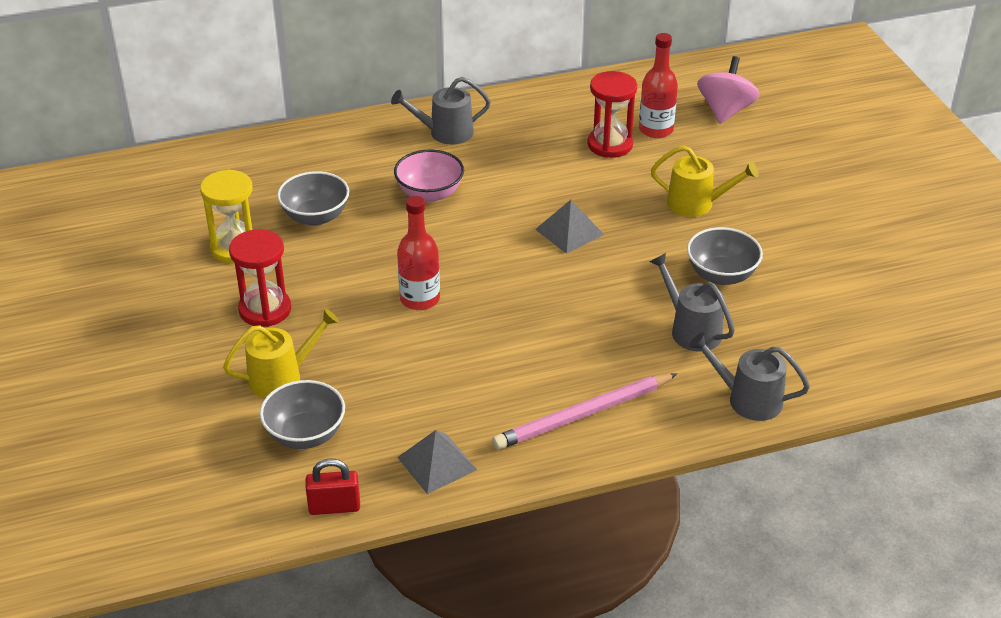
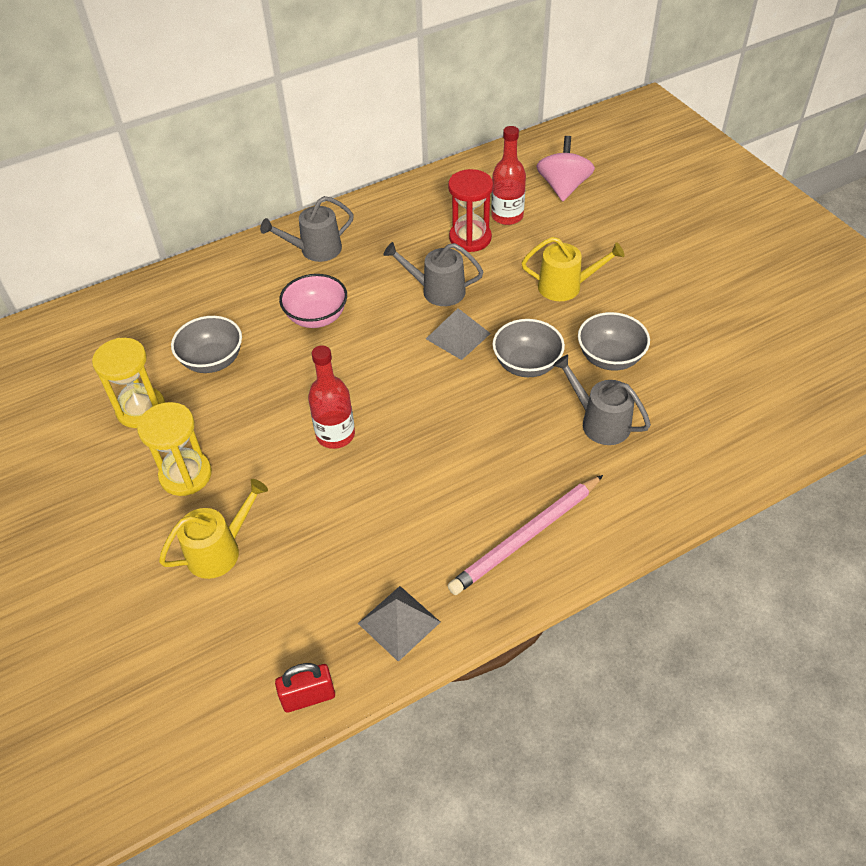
camera: 10 degrees left, 10 degrees up
red hourglass [229,229,291,327] -> yellow hourglass [137,402,212,496]
grey bowl [260,380,345,449] -> grey bowl moved to [493,319,565,377]
grey watering can [689,332,810,421] -> grey watering can moved to [383,242,484,306]

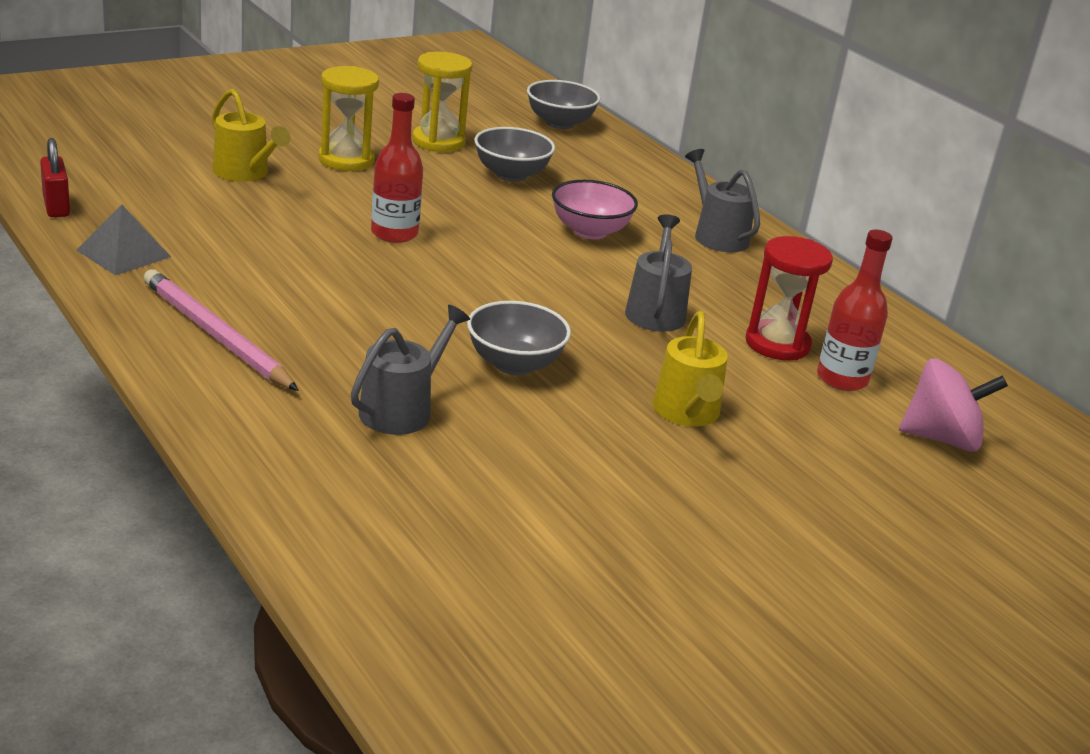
camera: 80 degrees right, 20 degrees down
grey pyramid [426,308,491,360] -> none
grey bowl [578,312,650,371] -> grey bowl moved to [527,80,601,129]

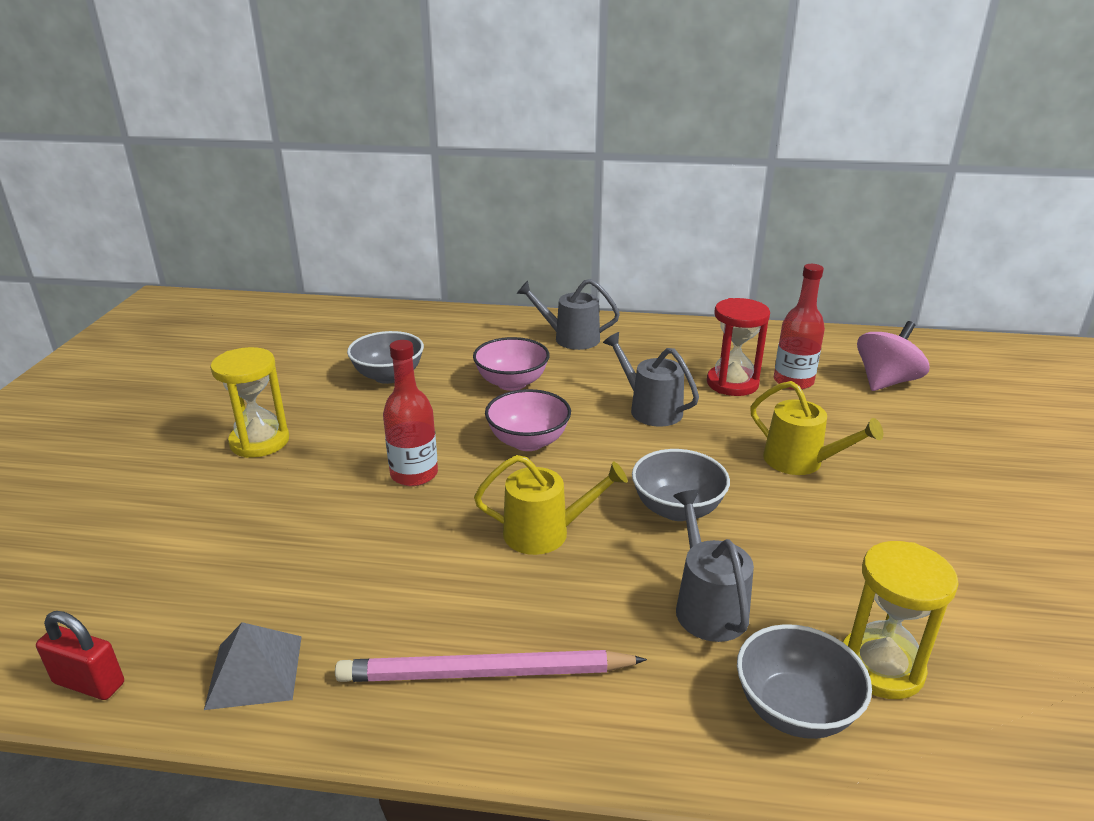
camera: 45 degrees left, 0 degrees up
yellow watering can [212,89,291,182] -> yellow watering can moved to [474,455,628,555]
yellow hourglass [412,52,473,152] -> yellow hourglass moved to [843,541,958,699]
grey bowl [527,80,601,129] -> grey bowl moved to [737,624,872,739]
none -> pink bowl [485,389,571,451]

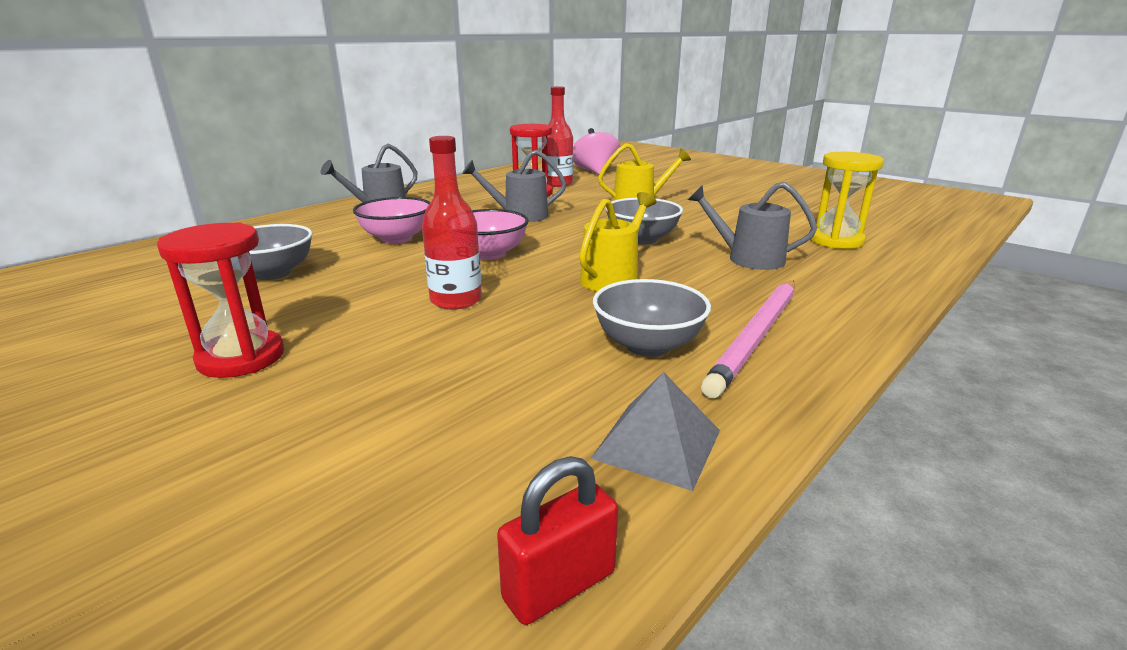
camera: 55 degrees left, 5 degrees down
yellow hourglass [210,347,289,458] -> red hourglass [157,222,284,378]
grey bowl [737,624,872,739] -> grey bowl moved to [593,279,711,357]

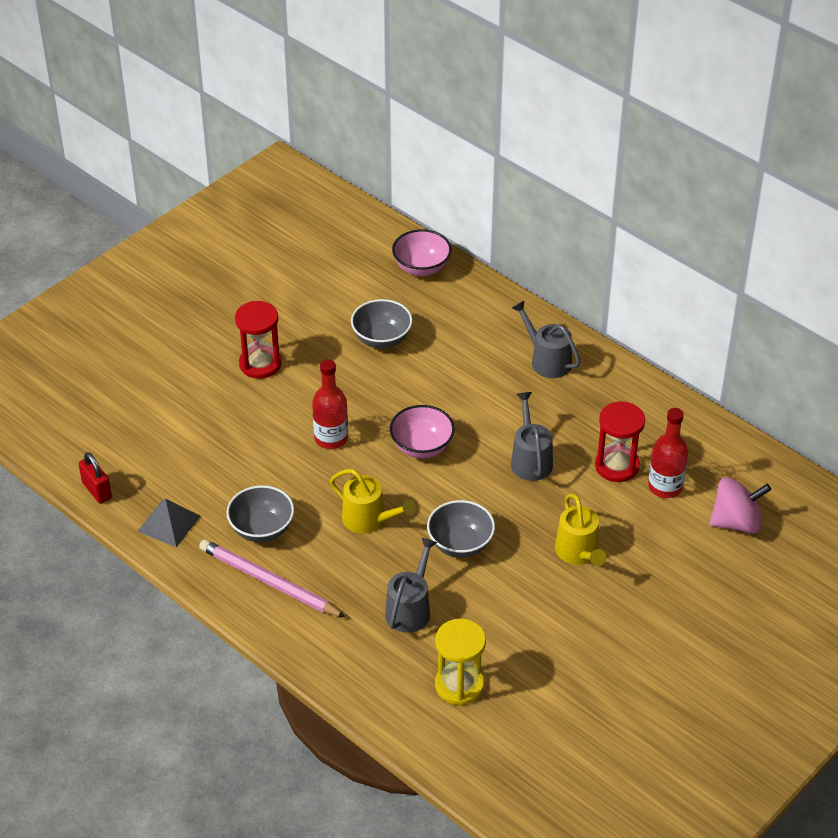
camera: 90 degrees right, 20 degrees up
pink bowl [353,197,431,244] -> pink bowl moved to [392,229,451,276]

